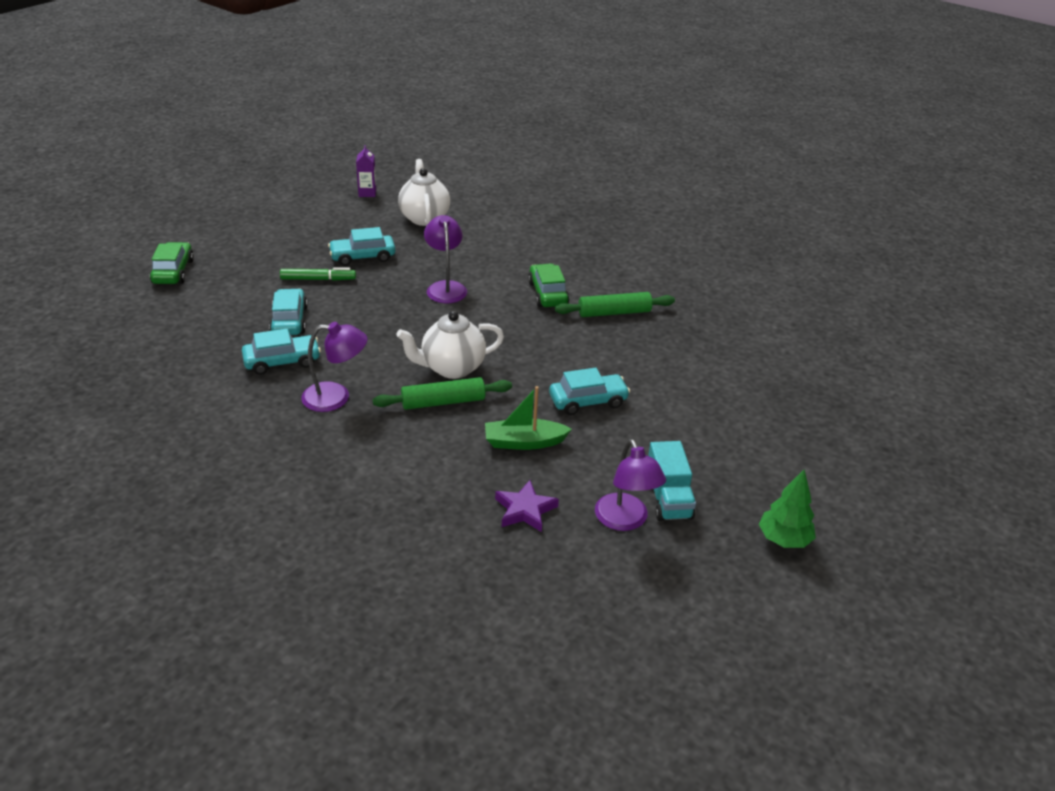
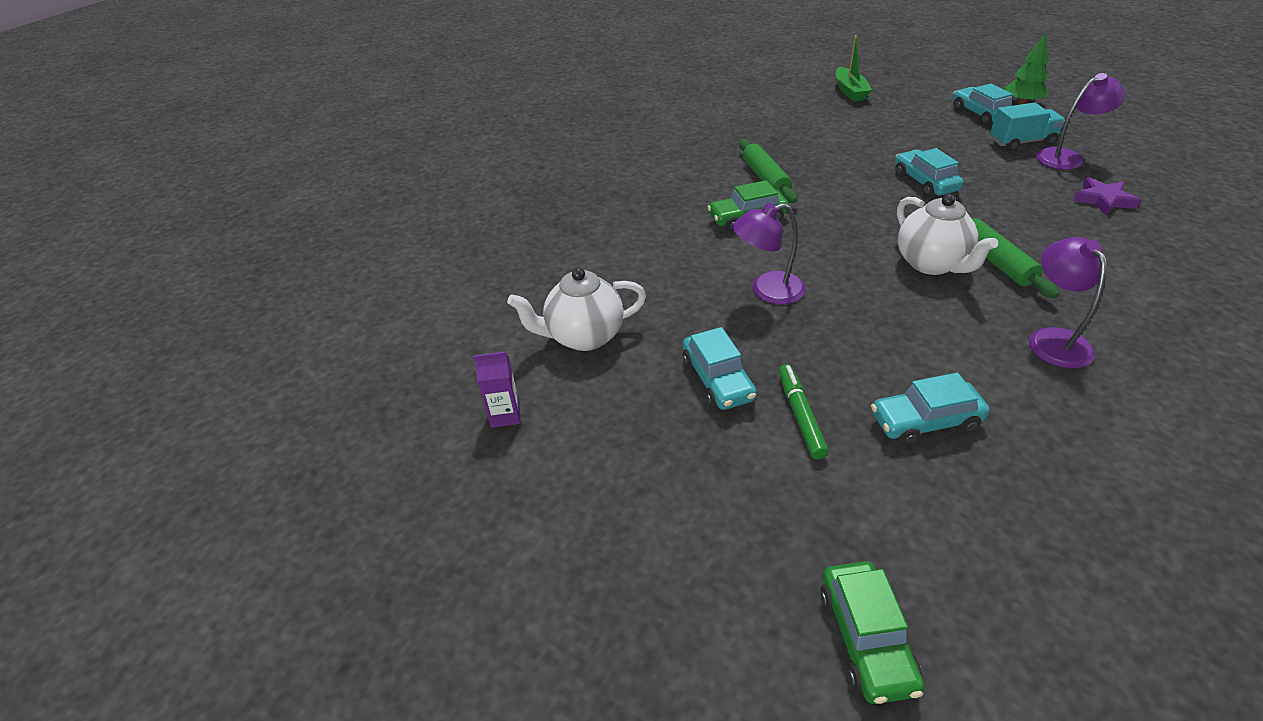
camera: 90 degrees left, 5 degrees up
green car [150,242,194,284] -> green car turned 90 degrees counterclockwise [820,561,924,704]
turquoise car [242,329,321,375] -> turquoise car moved to [953,83,1013,126]
green boat [485,386,572,450] -> green boat moved to [836,35,872,101]

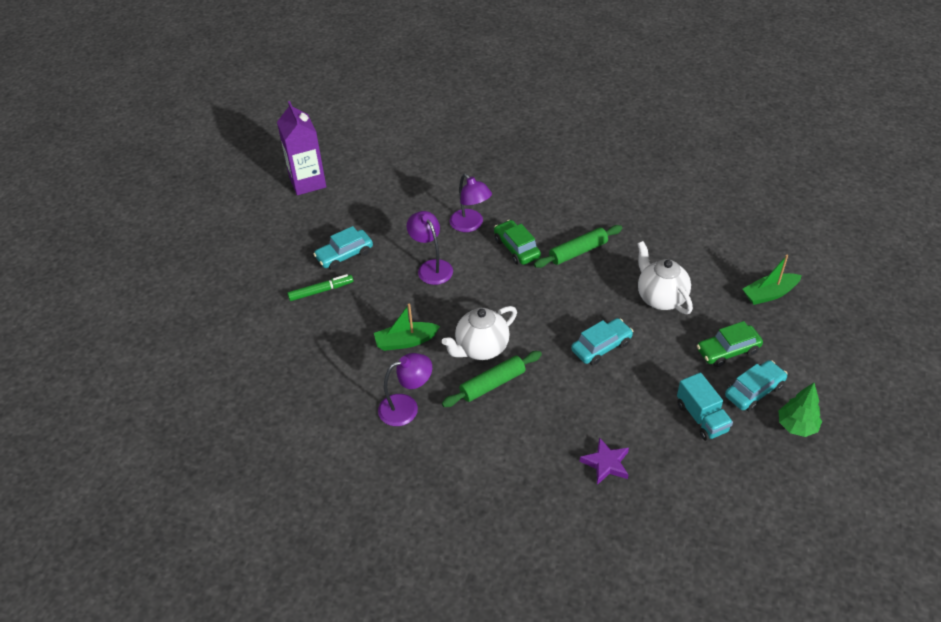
camera: 75 degrees right, 5 degrees up
purple carton [474,352,520,428] -> purple carton [277,101,326,195], size x2.02
white teapot [507,267,646,351] -> white teapot moved to [637,241,693,314]
green car [820,561,924,704] -> green car moved to [697,321,763,367]
turquoise car [871,373,990,445] -> none
purple lamp [1035,73,1126,170] -> purple lamp moved to [450,174,492,232]
none -> green boat [374,304,440,351]

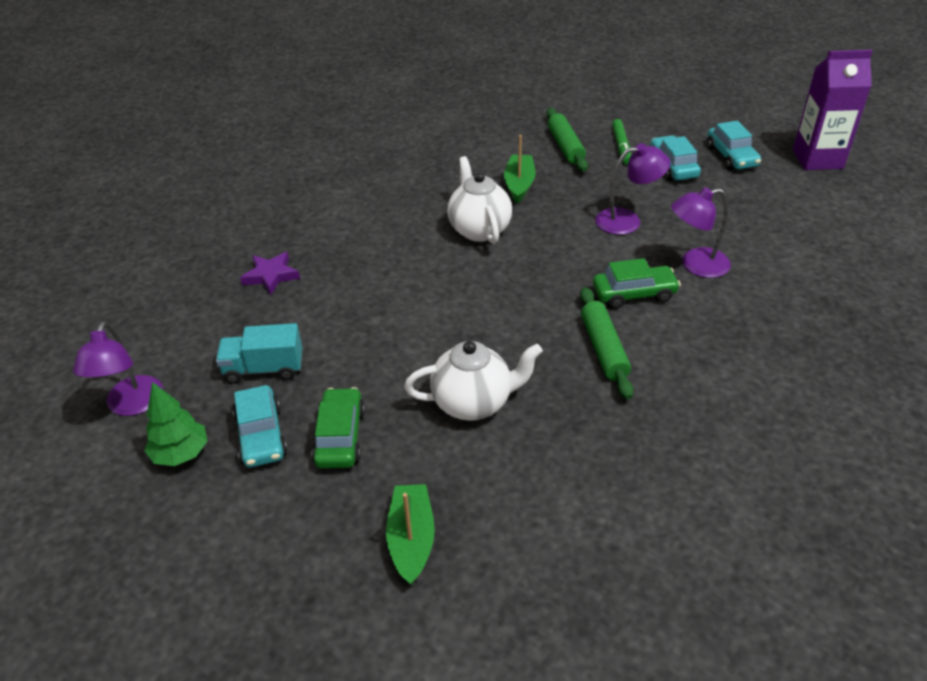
camera: 110 degrees right, 5 degrees down
purple lamp [378,353,432,426] -> purple lamp moved to [73,321,163,416]
green rolling pin [442,351,542,407] -> green rolling pin moved to [546,108,588,172]
turquoise car [571,318,633,365] -> turquoise car moved to [707,121,761,170]

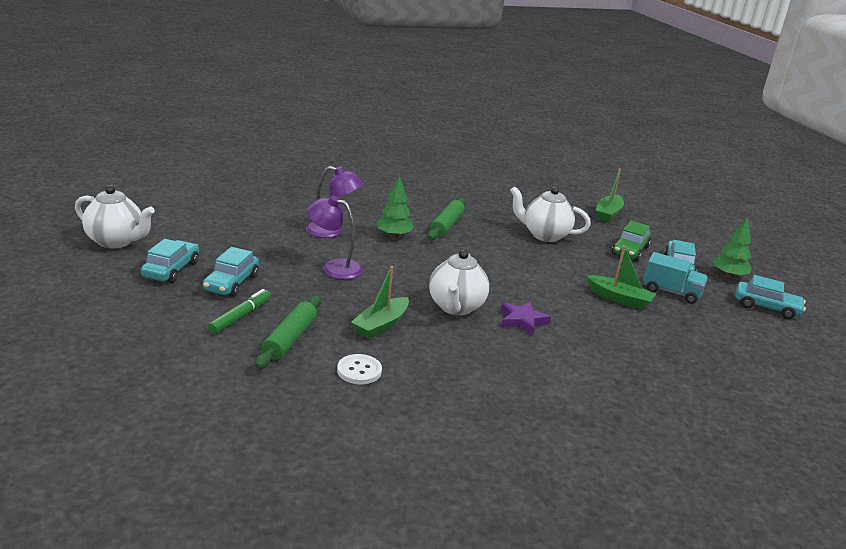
camera: 155 degrees left, 15 degrees down
purple lamp [73,321,163,416] -> turquoise car [735,275,806,319]
purple star [240,252,300,295] -> purple star moved to [500,301,551,336]
green car [593,258,681,309] -> green tree [376,176,414,238]
purple carton [793,50,872,170] -> white teapot [75,185,155,248]
none -> white button [337,354,382,384]
none -> green boat [586,245,656,310]

